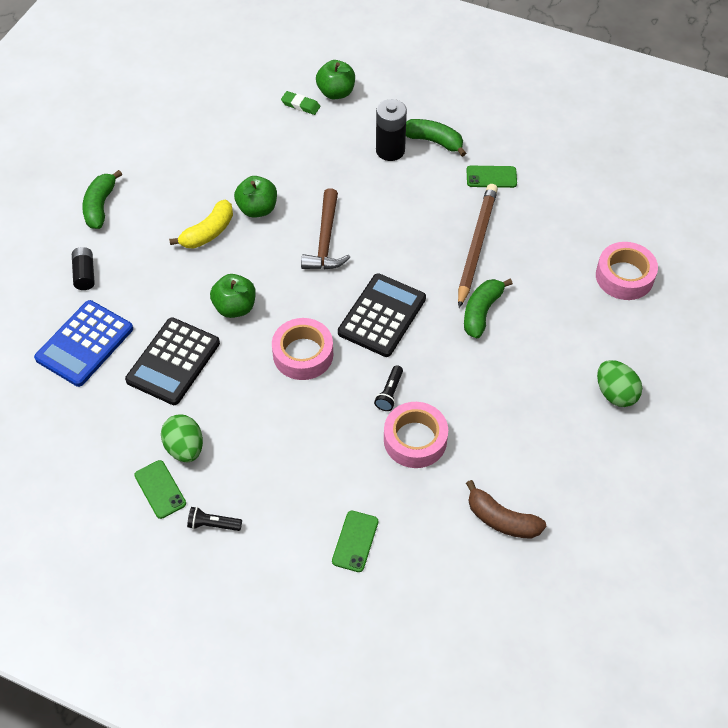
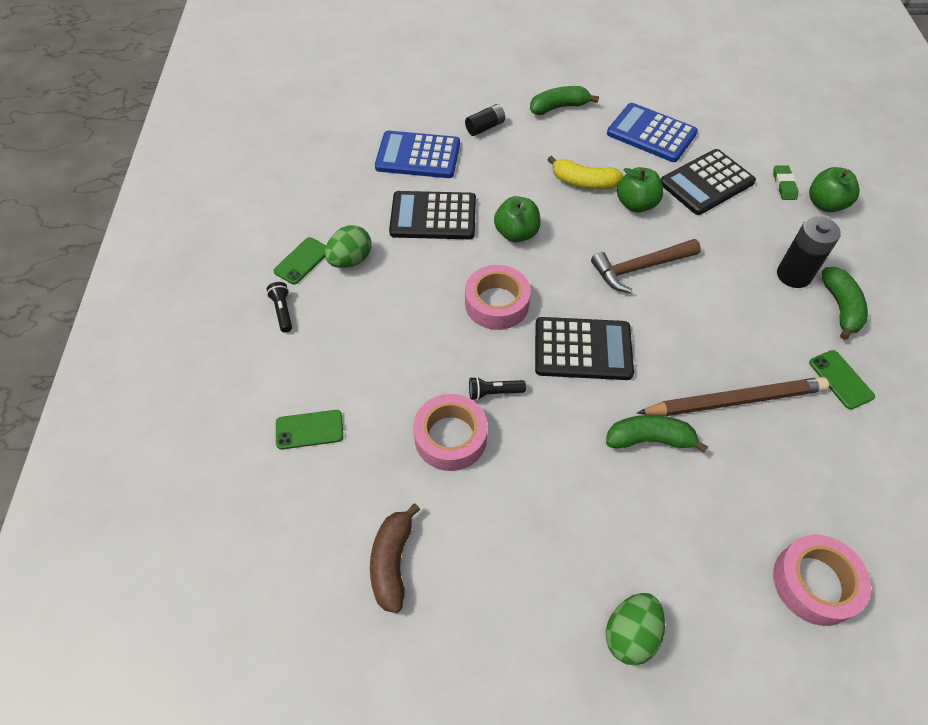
camera: 65 degrees right, 0 degrees up
none -> blue calculator [607,103,698,162]
none -> black calculator [661,149,756,215]

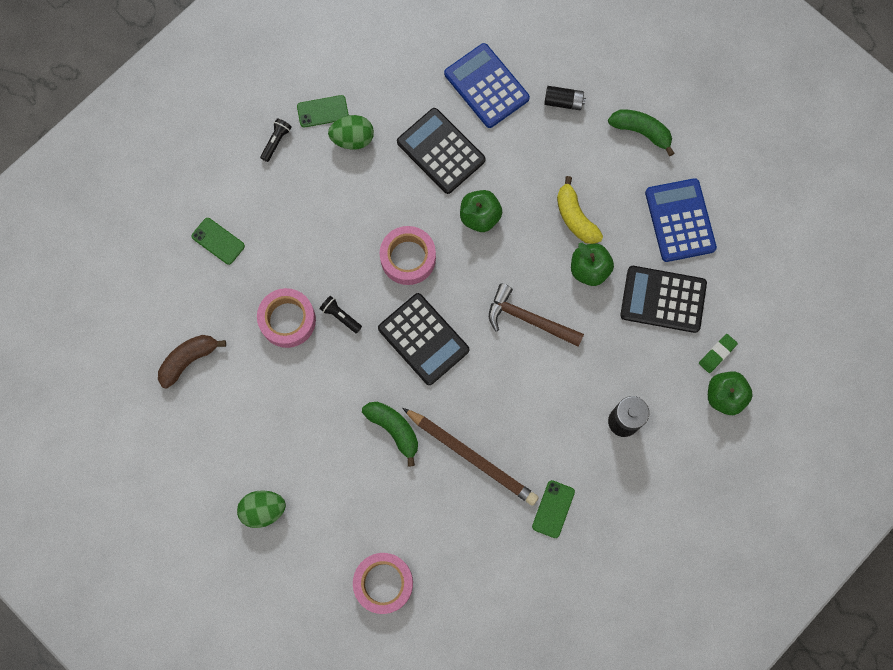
camera: 45 degrees right, 20 degrees up
green banana [822,267,868,340] -> none

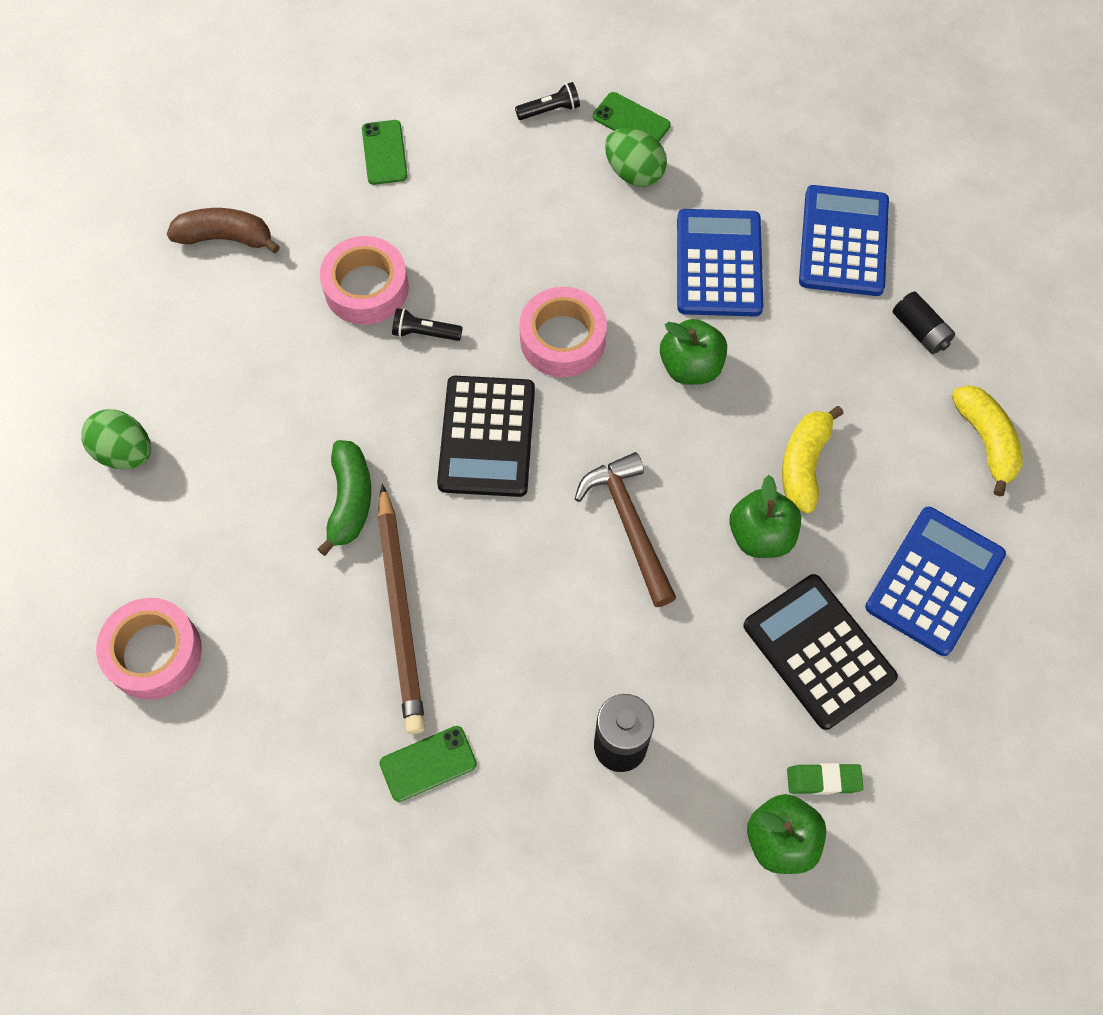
camera: 45 degrees right, 10 degrees down
black flashlight [320,296,362,334] -> black flashlight turned 75 degrees counterclockwise [392,308,463,341]
black calculator [397,108,486,194] -> blue calculator [677,209,763,317]
green banana [608,109,674,156] -> yellow banana [951,385,1023,496]

